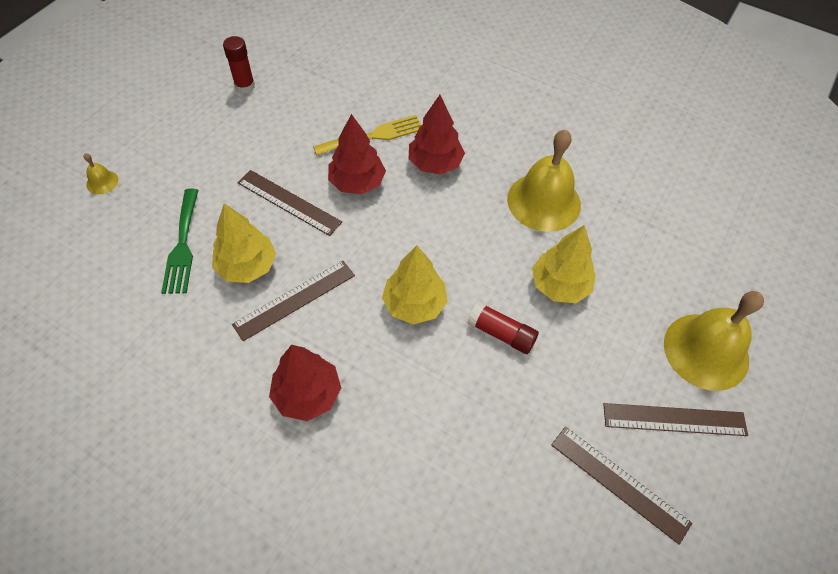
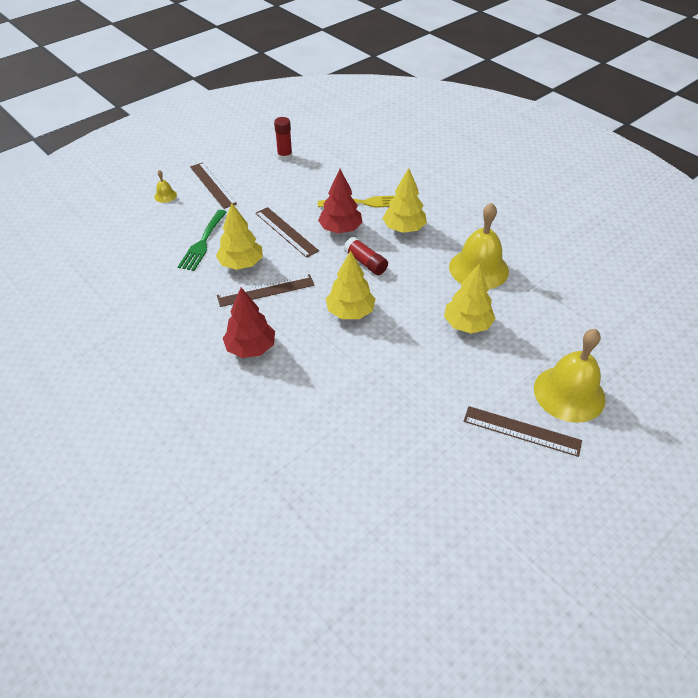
camera: 20 degrees right, 10 degrees down
red tree [409,95,465,174] -> yellow tree [382,168,427,233]
red glue stick [467,301,539,354] -> red glue stick moved to [344,237,388,275]
brown ruler [551,427,692,545] -> brown ruler moved to [190,162,237,209]

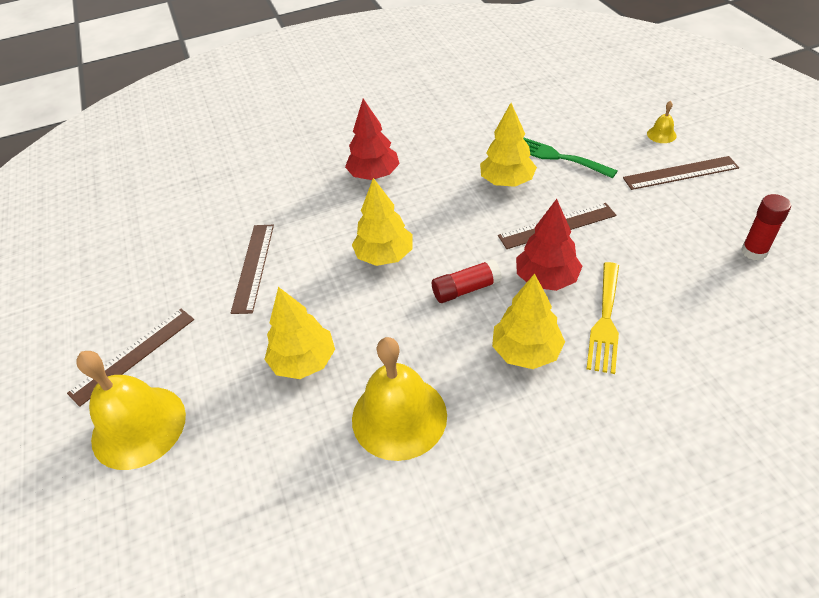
camera: 115 degrees right, 0 degrees up
brown ruler [217,274,314,307] -> brown ruler moved to [231,225,274,314]

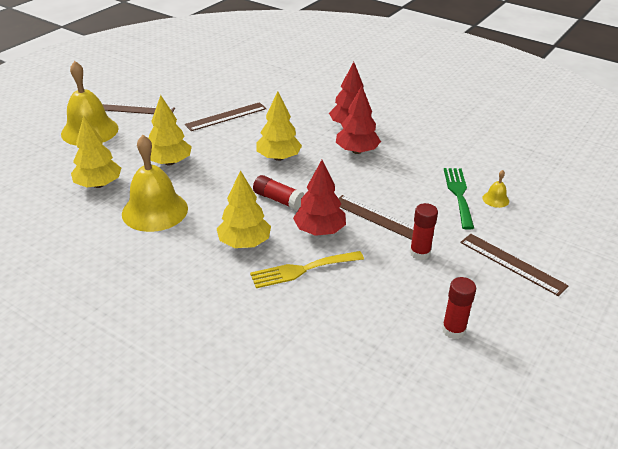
camera: 50 degrees right, 10 degrees down
yellow tree [480,103,537,187] -> yellow tree moved to [71,116,121,188]
yellow bell [647,101,677,143] -> yellow bell moved to [482,170,509,208]
none -> red tree [336,85,381,154]
none -> red glue stick [410,203,438,260]

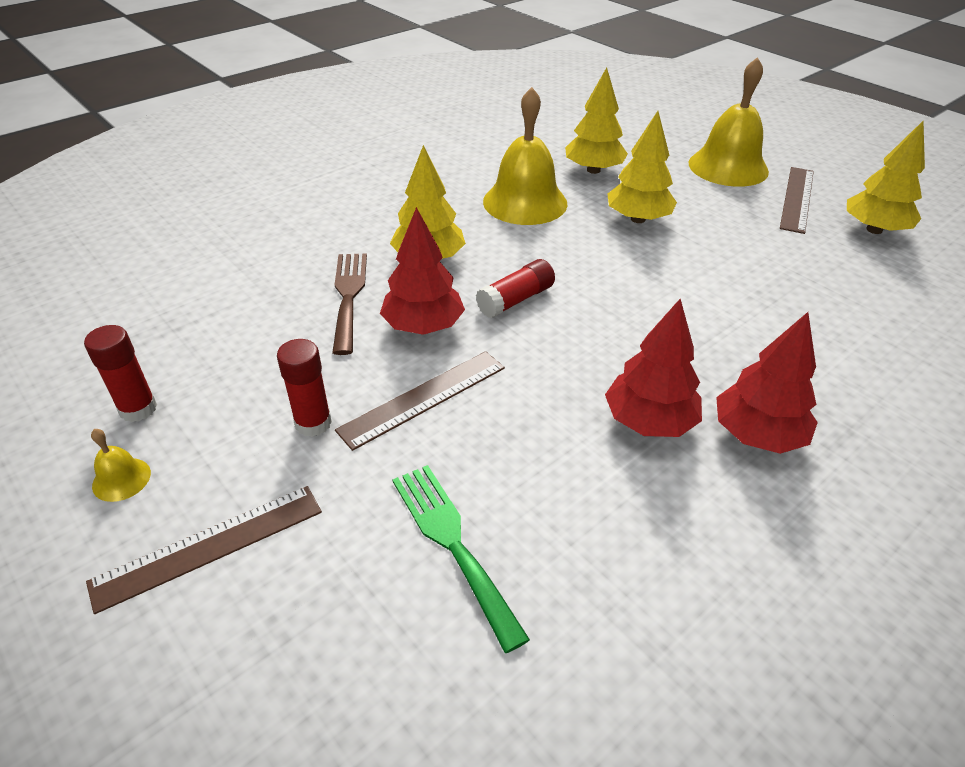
camera: 105 degrees right, 5 degrees up
brown ruler [185,102,267,131] -> none
yellow fork [250,251,364,288] -> brown fork [332,253,367,355]
yellow tree [256,91,302,161] -> yellow tree moved to [847,121,925,234]
green fork [444,168,474,230] -> green fork turned 135 degrees counterclockwise [392,465,530,653]
yellow bell [482,170,509,208] -> yellow bell moved to [91,429,151,502]

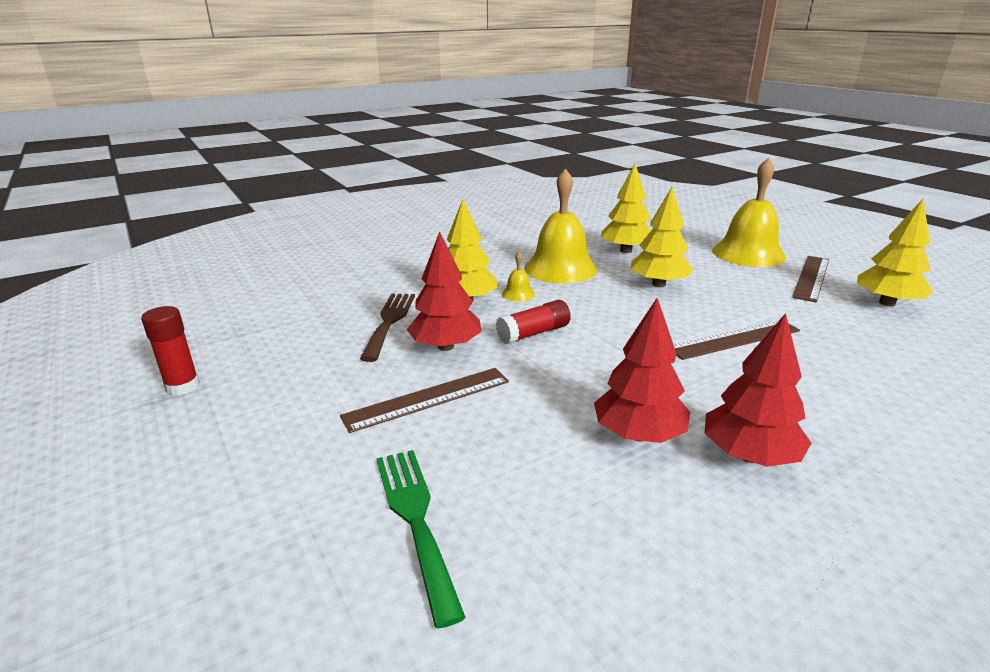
camera: 10 degrees right, 15 degrees down
brown ruler [86,486,322,614] -> brown ruler moved to [673,320,800,360]
yellow bell [91,429,151,502] -> yellow bell moved to [502,252,535,301]
red glue stick [277,339,332,437] -> none

